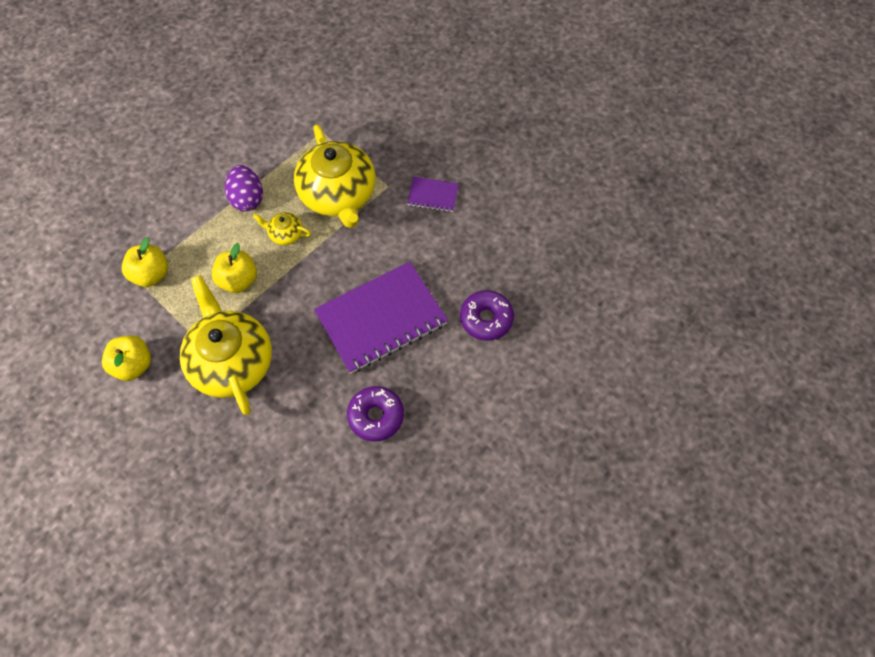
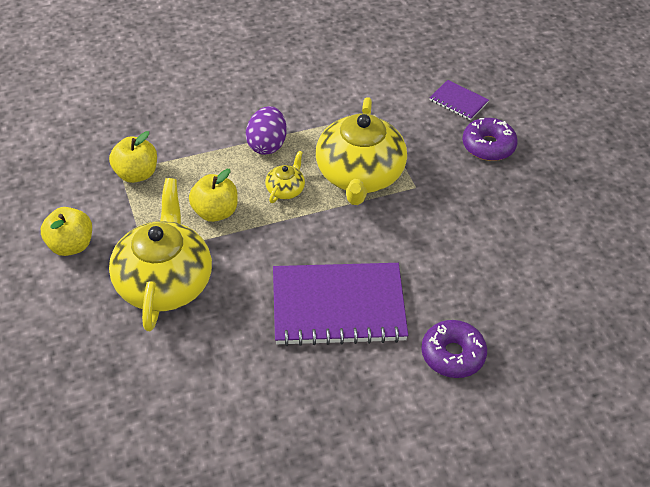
camera: 25 degrees right, 15 degrees down
yellow teapot [253,212,311,245] -> yellow teapot turned 75 degrees clockwise [265,151,305,203]
purple donut [347,386,404,442] -> purple donut moved to [462,118,518,161]
purple notebook [407,177,459,212] -> purple notebook moved to [429,80,489,121]

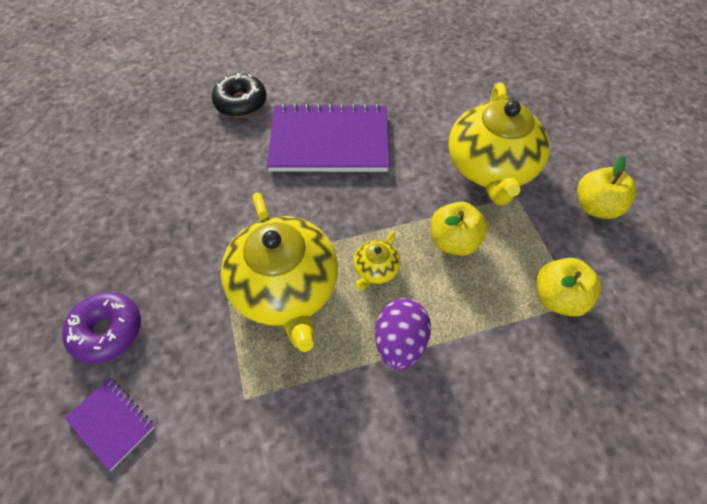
camera: 175 degrees left, 10 degrees up
yellow teapot [316,97,407,205] -> yellow teapot turned 150 degrees clockwise [221,192,338,352]
purple donut [421,320,487,378] -> black donut [212,73,267,117]

